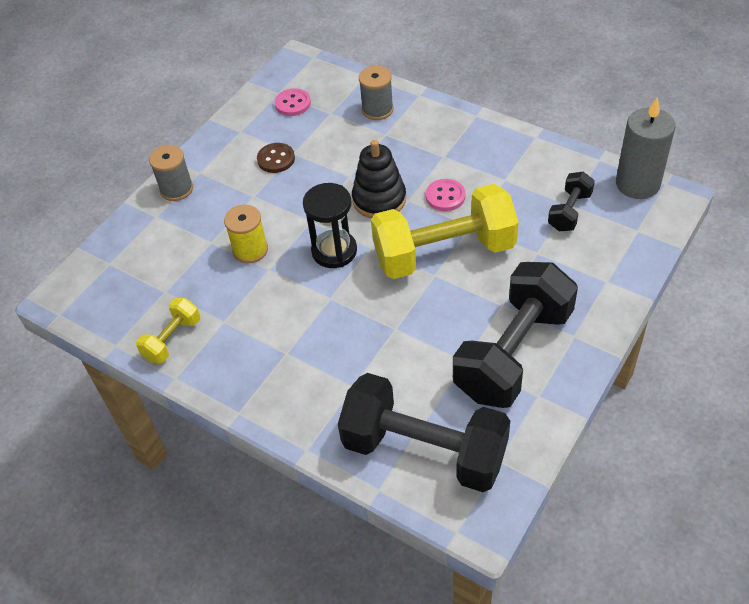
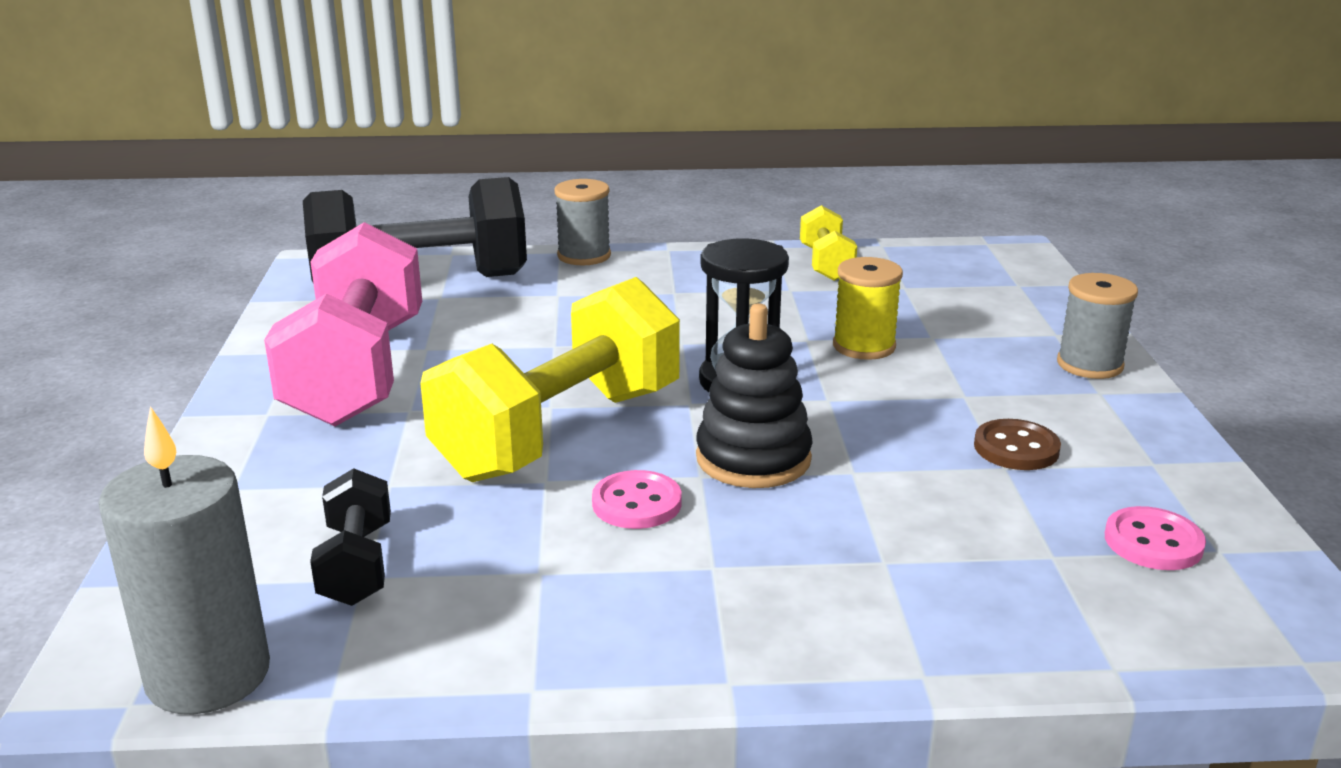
camera: 140 degrees right, 25 degrees down
grey spool [359,66,394,120] -> grey spool moved to [554,179,611,265]
black dumbbell [453,262,578,408] -> pink dumbbell [264,222,422,426]

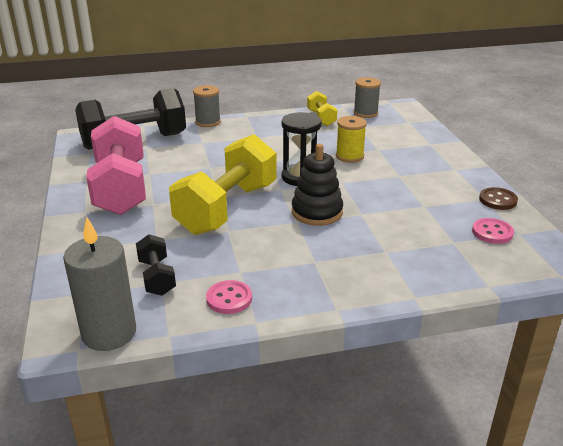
camera: 10 degrees left, 5 degrees up
pink button [592,470,682,529] -> pink button moved to [206,280,252,314]
brown button [974,419,1061,470] -> brown button moved to [479,187,518,210]
grey spool [1057,273,1138,379] -> grey spool moved to [354,77,381,118]

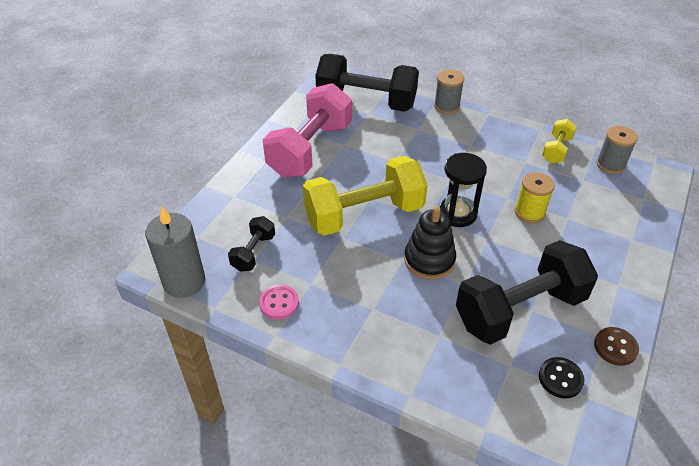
camera: 40 degrees right, 15 degrees up
pink button [472,218,514,244] -> black button [539,357,585,399]
none -> black dumbbell [456,240,598,345]

